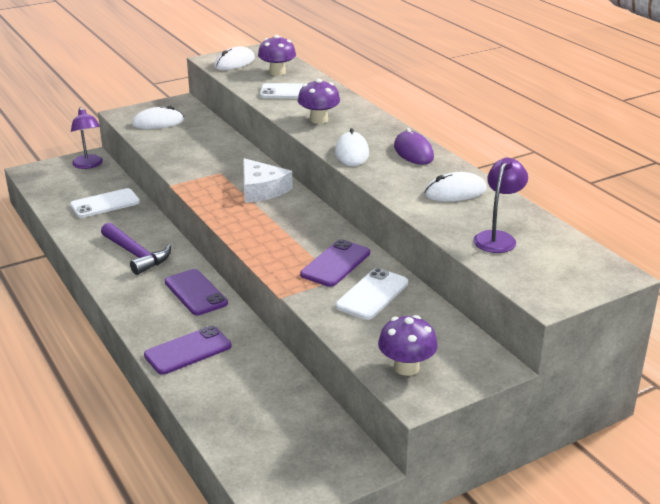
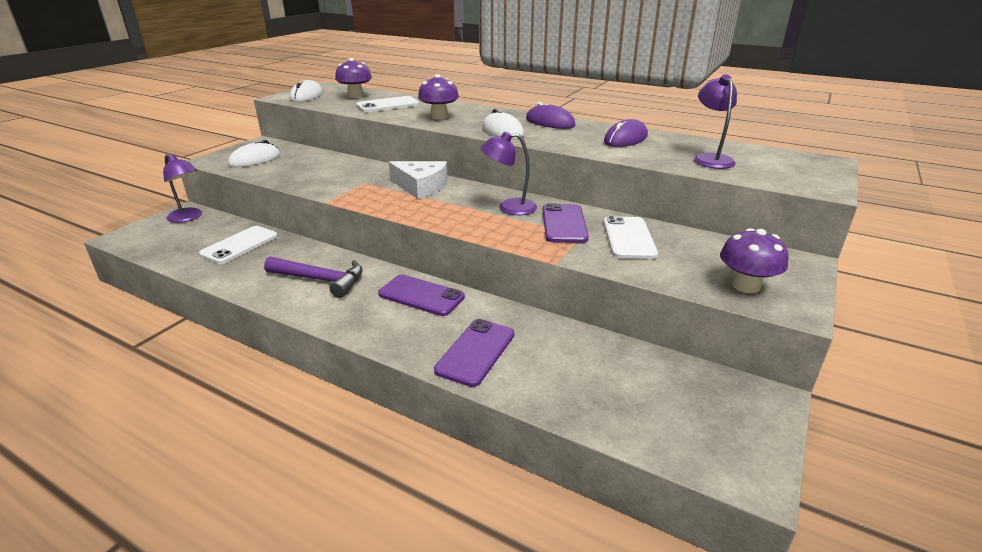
camera: 30 degrees left, 0 degrees up
white mouse [424,172,487,201] -> purple mouse [604,119,648,147]
none -> purple lamp [481,131,537,215]

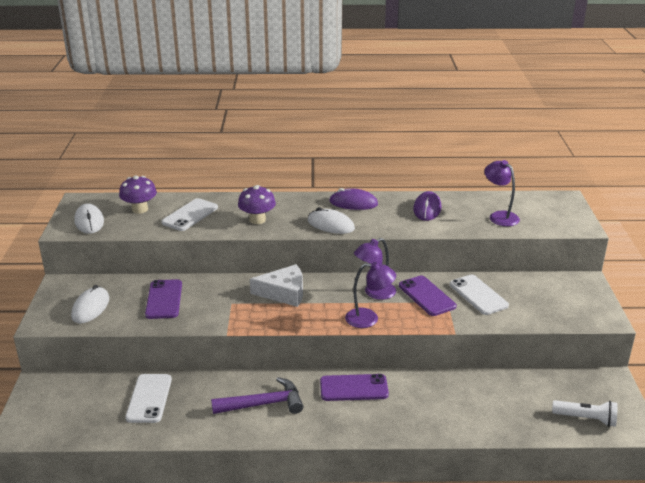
camera: 30 degrees left, 0 degrees up
purple lamp [163,154,202,223] -> purple lamp moved to [345,262,396,328]
purple phone [434,319,515,387] -> purple phone moved to [145,279,182,319]
purple mushroom [720,228,789,293] -> none
none -> white flashlight [552,400,618,427]

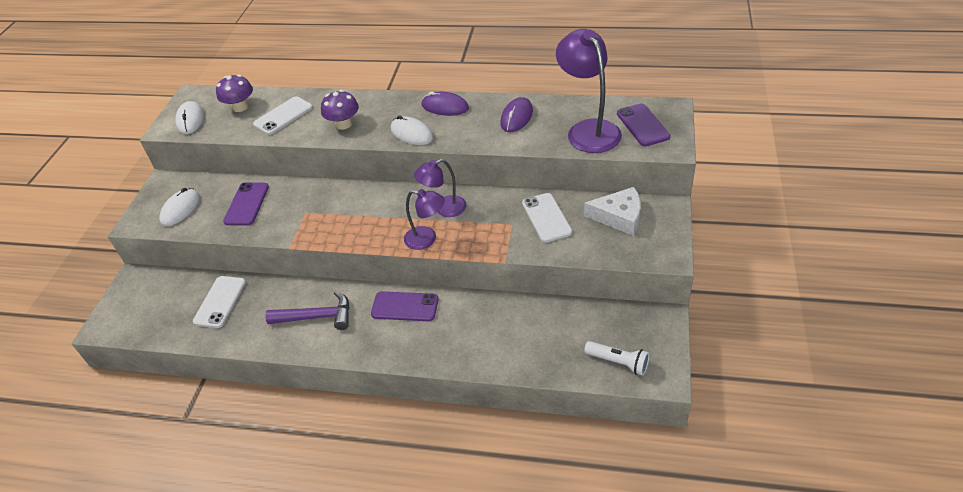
camera: 15 degrees right, 15 degrees up
white cheese [250,264,303,307] -> white cheese moved to [584,187,641,236]
purple phone [399,276,457,316] -> purple phone moved to [617,104,670,146]
purple lamp [484,160,520,226] -> purple lamp [556,29,622,153], size x1.69

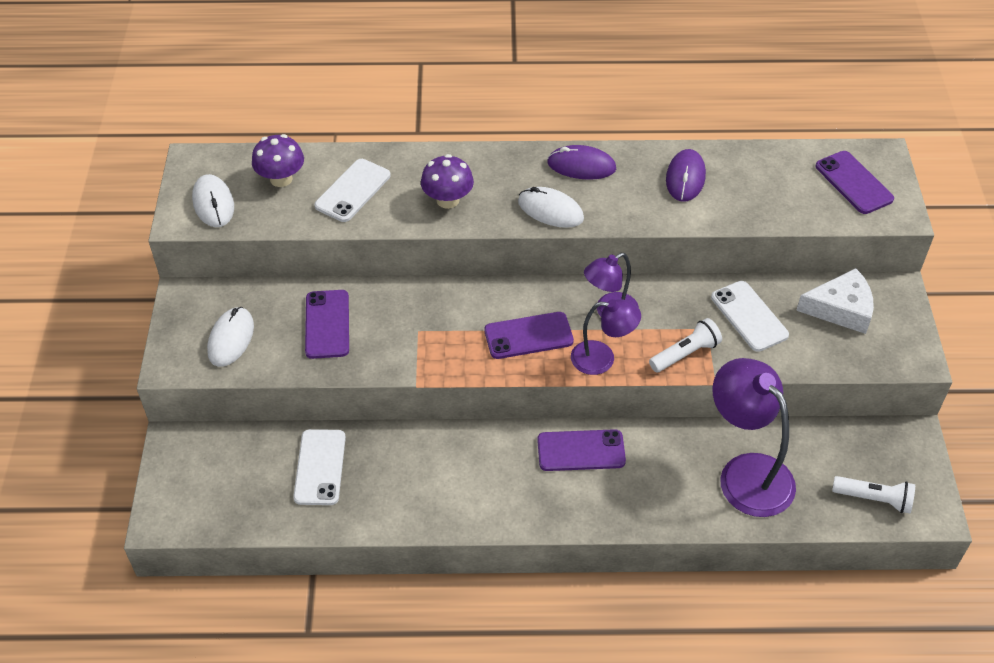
camera: 15 degrees left, 5 degrees up
purple hammer [265,291,349,330] -> none
purple lamp [556,29,622,153] -> purple lamp moved to [712,358,796,517]
none -> purple phone [484,312,574,359]
none -> white flashlight [649,318,722,372]

